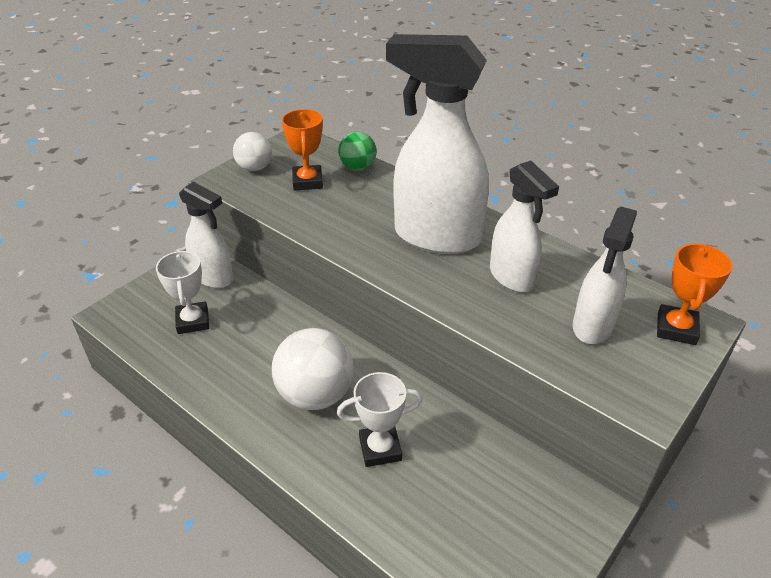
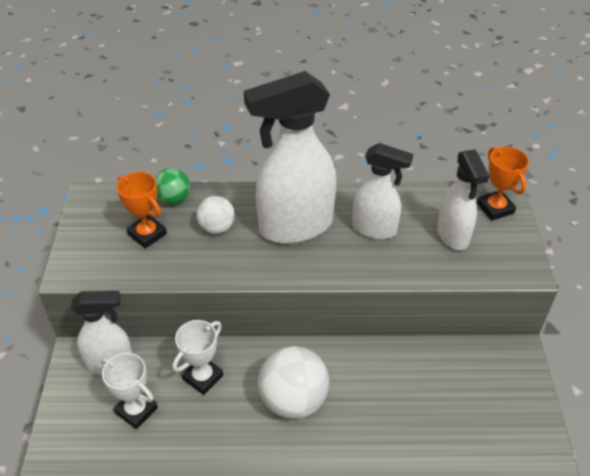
camera: 40 degrees left, 5 degrees up
white ball [233,132,272,171] -> white ball moved to [197,196,235,234]
white trophy [337,372,423,467] -> white trophy moved to [173,320,223,395]

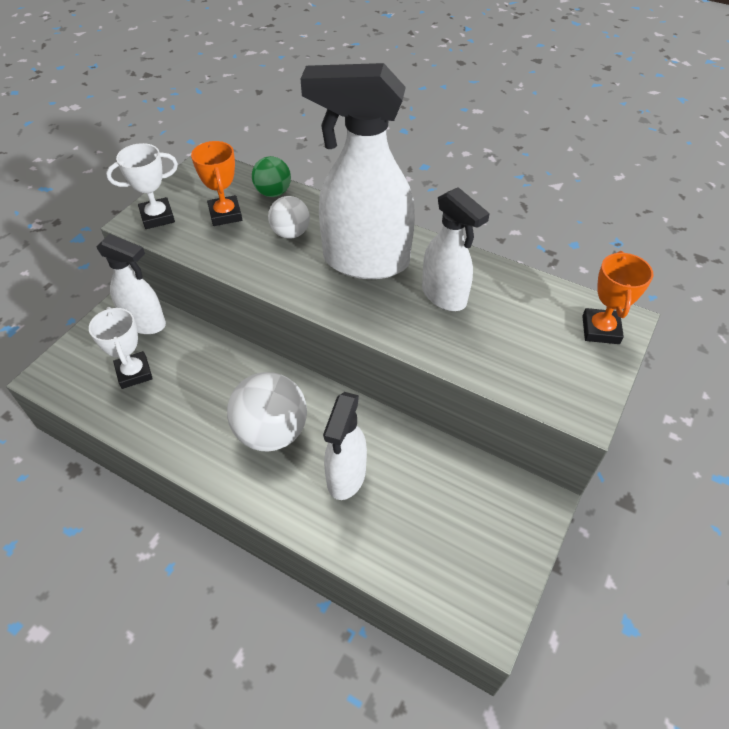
camera: 30 degrees right, 5 degrees up
white trophy [173,320,223,395] -> white trophy moved to [106,143,178,229]
white spray bottle [437,149,489,250] -> white spray bottle moved to [323,392,367,500]

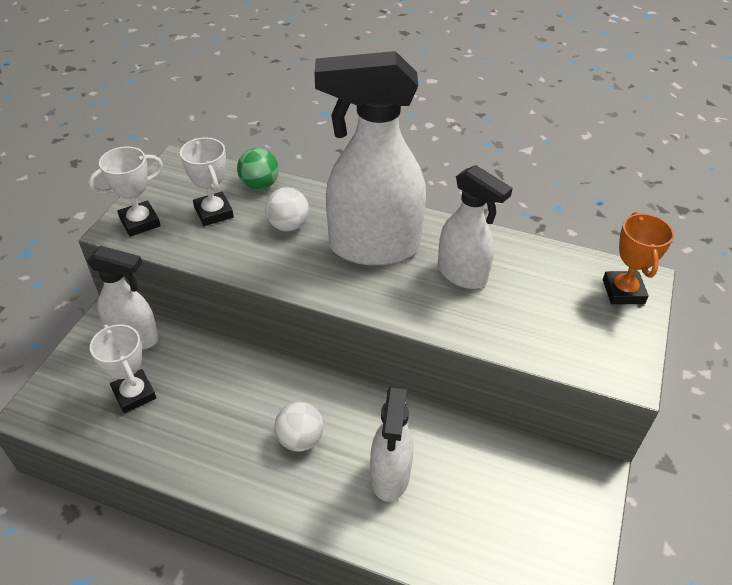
camera: 10 degrees left, 5 degrees down
orange trophy [191,141,242,226] -> white trophy [180,137,234,226]
white ball [227,372,307,451] -> white ball [274,402,323,452], size x0.59

